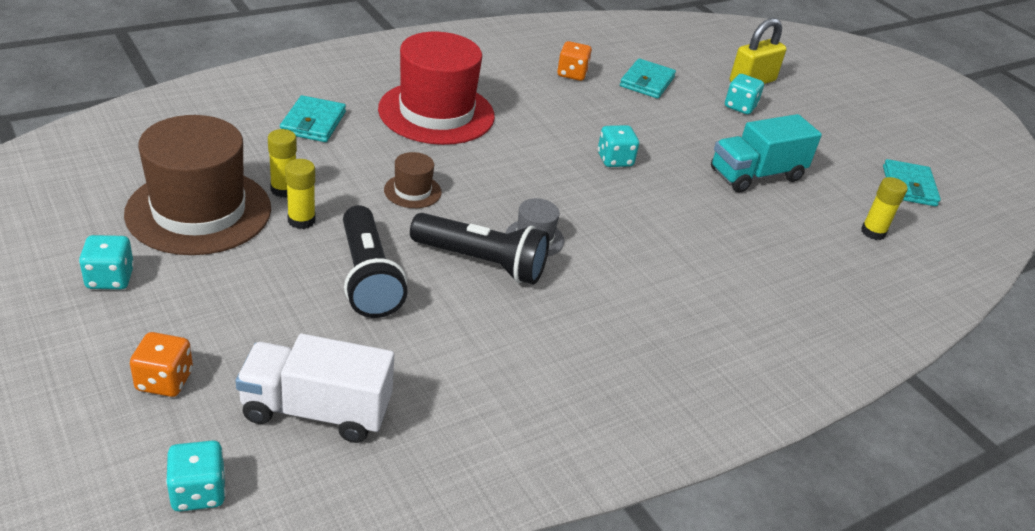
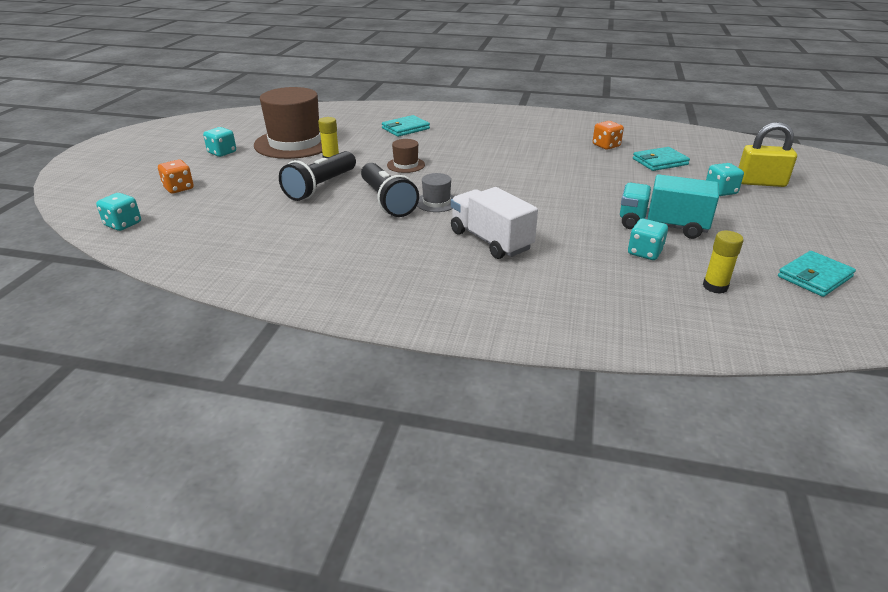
camera: 50 degrees right, 5 degrees down
white truck [236,334,394,443] -> white truck moved to [451,187,538,259]
yellow glue stick [268,129,297,198] -> none
red hat [378,32,495,145] -> none
turquoise dice [598,125,639,167] -> turquoise dice moved to [628,219,668,260]

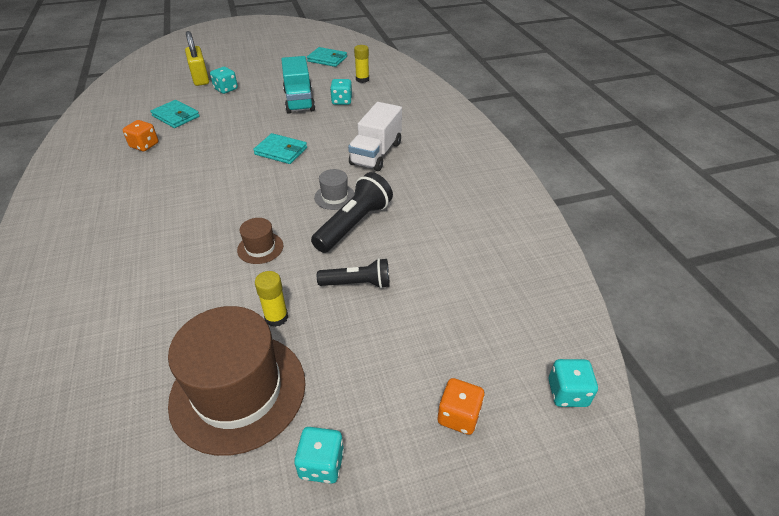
camera: 120 degrees left, 10 degrees up
black flashlight [279,151,356,201] -> black flashlight [317,258,389,288], size x0.66
turquoise wallet [382,115,430,137] -> turquoise wallet moved to [253,133,307,164]

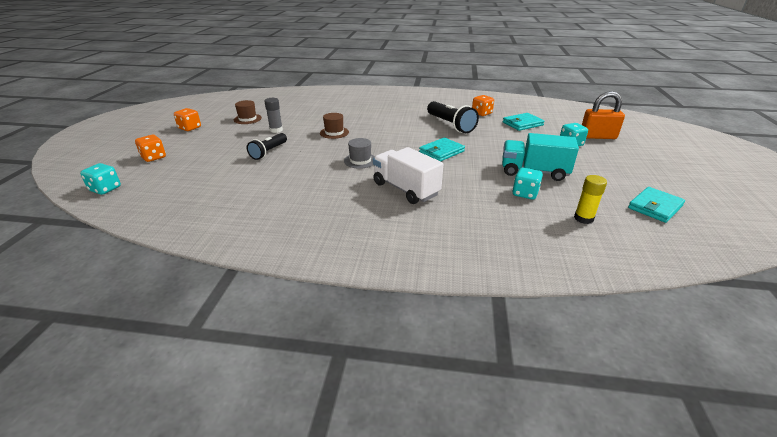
camera: 115 degrees right, 10 degrees down
brown hat [168,306,306,456] -> brown hat [234,100,262,124], size x0.44
yellow padlock [185,31,209,86] -> orange padlock [582,91,625,139]
yellow glue stick [255,271,288,327] -> grey glue stick [265,98,283,133]
turquoise dice [294,427,344,484] -> orange dice [174,108,201,131]
black flashlight [311,172,393,253] -> black flashlight moved to [427,101,479,133]

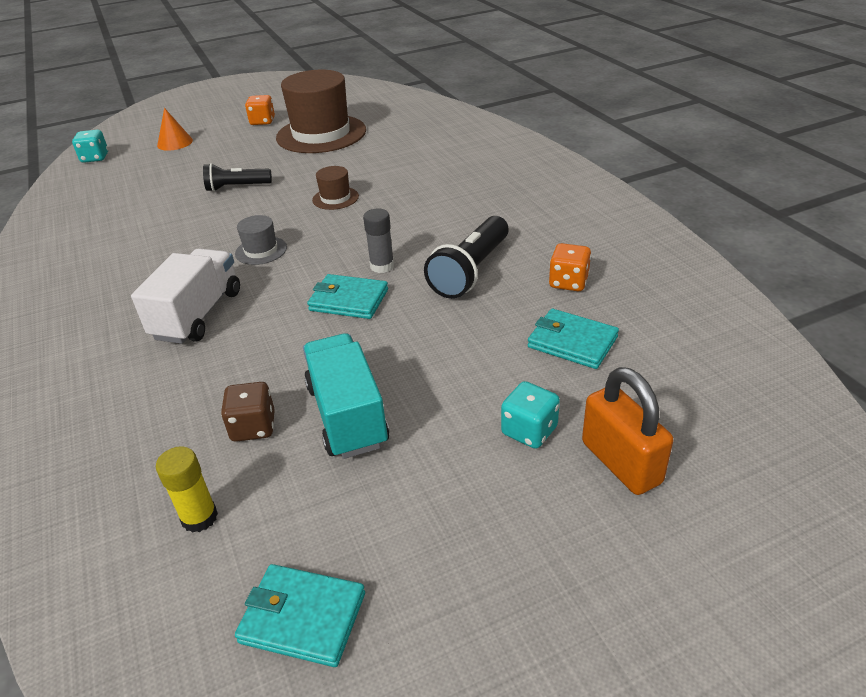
camera: 60 degrees right, 5 degrees up
orange dice [135,135,166,162] -> orange cone [157,108,193,151]
brown hat [234,100,262,124] -> brown hat [276,70,366,153], size x2.28
grey glue stick [265,98,283,133] -> grey glue stick moved to [363,209,394,273]
turquoise dice [513,167,543,200] -> brown dice [221,382,275,442]

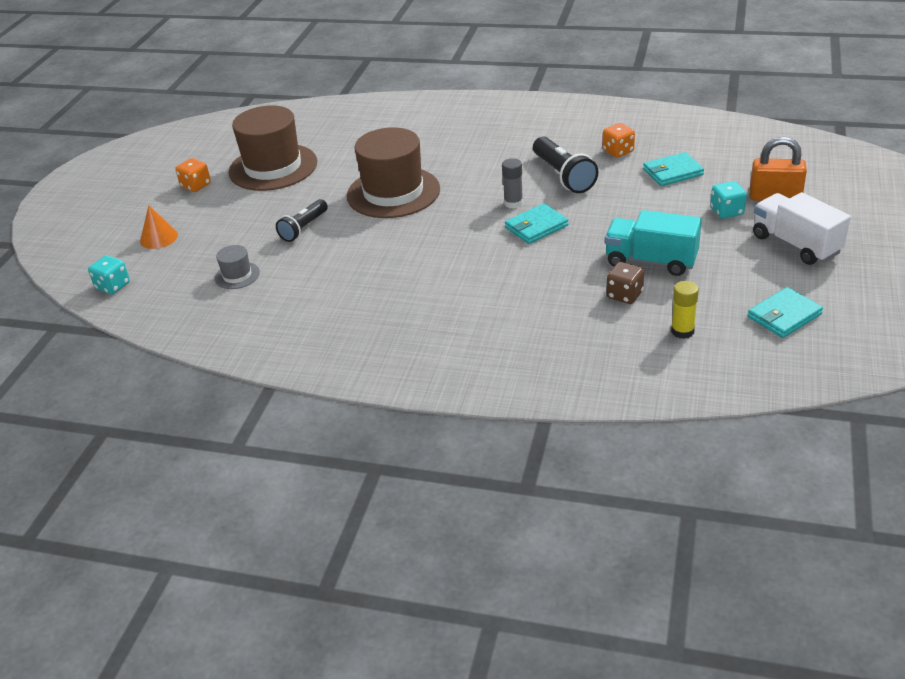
camera: 50 degrees left, 0 degrees up
white truck [131,249,240,344] -> white truck moved to [753,192,851,265]
grey hat [235,215,287,265] -> grey hat moved to [215,245,260,289]
brown hat [312,166,359,210] -> brown hat [347,127,440,218], size x2.28

